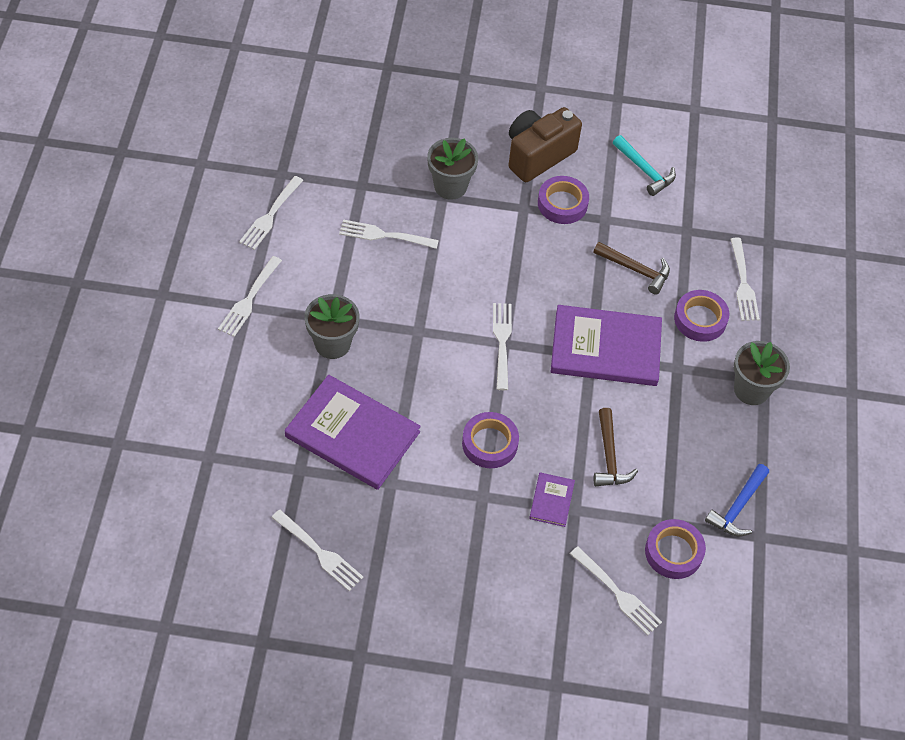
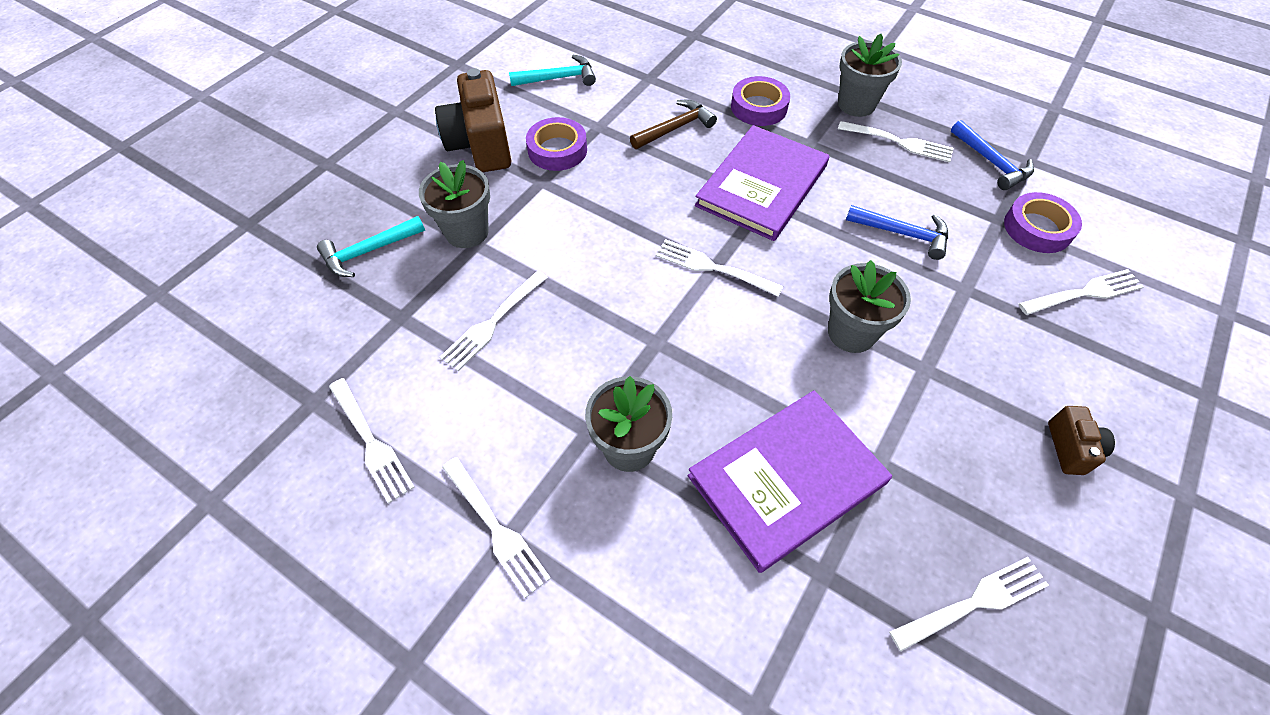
camera: 60 degrees left, 0 degrees up
purple tape [462,412,519,468] -> grey flower pot [828,260,911,353]
purple book [529,472,575,527] -> none
brown hammer [594,408,638,486] -> blue hammer [846,205,948,260]
white fork [731,238,760,321] -> white fork moved to [838,121,953,163]
none -> turquoise hammer [317,216,425,277]
none -> brown camera [1048,406,1115,475]

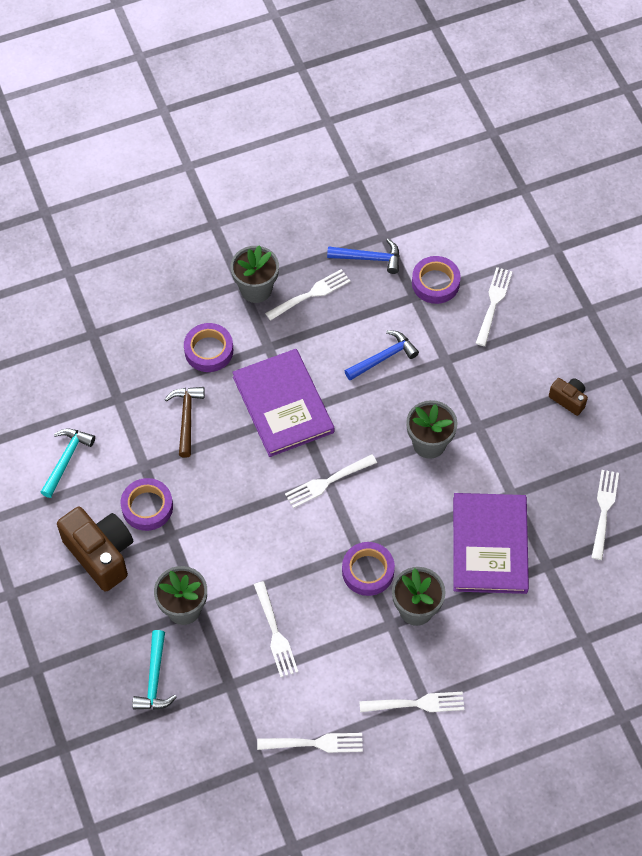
camera: 55 degrees left, 5 degrees up
brown camera [435,68,511,172] -> brown camera turned 150 degrees counterclockwise [57,507,133,592]
none -> purple tape [342,542,395,596]

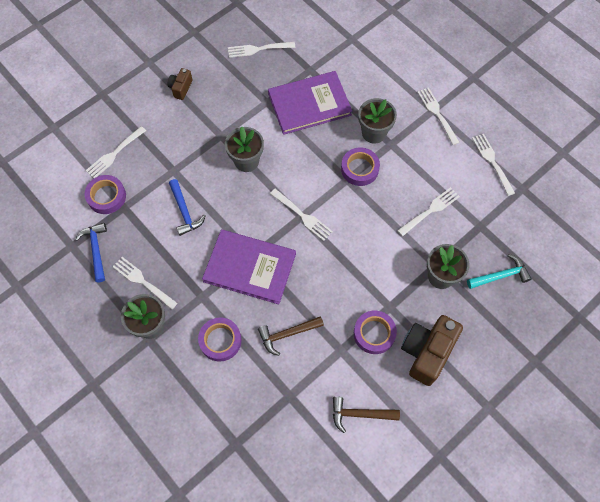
camera: 110 degrees left, 5 degrees up
turquoise hammer [40,429,95,498] -> brown hammer [333,397,400,433]
purple book [232,349,334,457] -> purple book turned 60 degrees clockwise [202,229,296,304]
blue hammer [345,330,419,381] -> blue hammer turned 150 degrees counterclockwise [169,179,205,236]
white fork [476,267,513,346] -> white fork turned 45 degrees counterclockwise [86,126,146,178]

